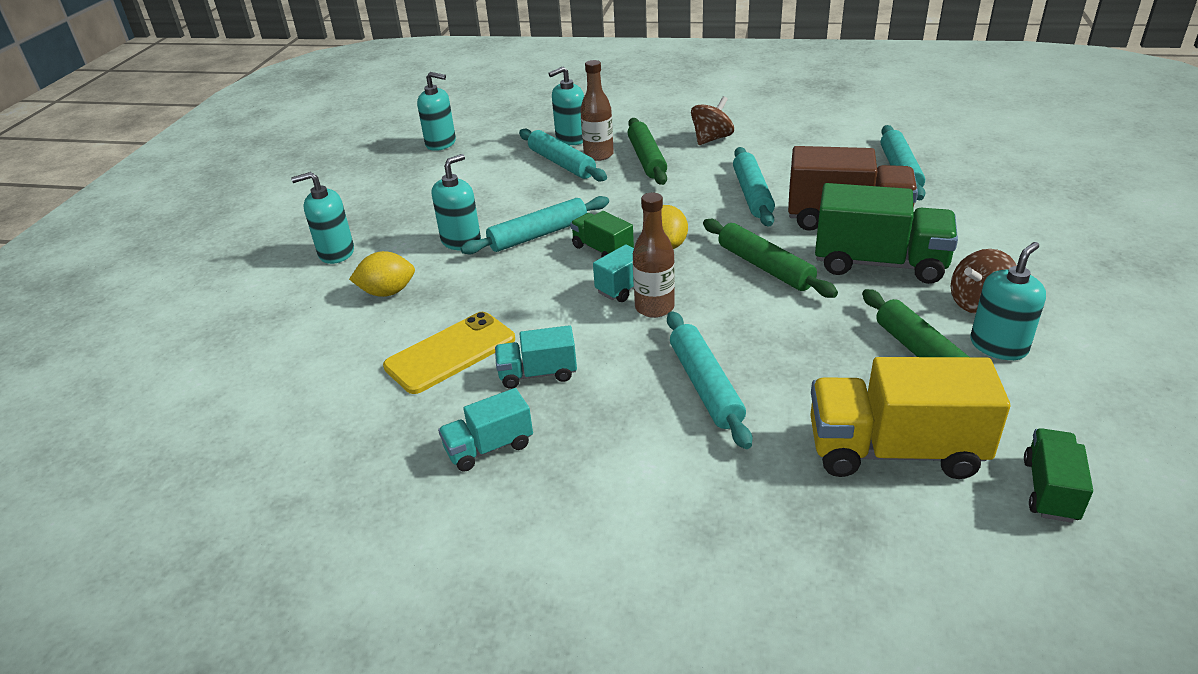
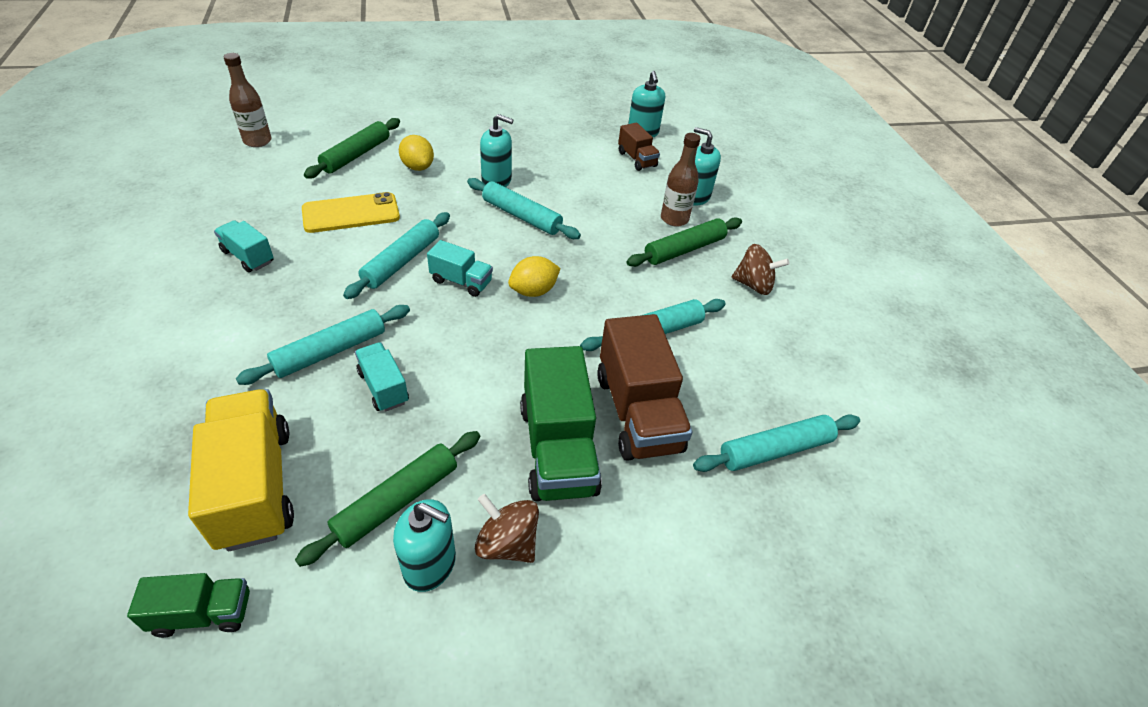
camera: 60 degrees right, 10 degrees up
turquoise soap dispenser [291,172,354,264] -> none
yellow phone [383,312,515,394] -> yellow phone turned 45 degrees counterclockwise [302,192,400,233]
turquoise truck [495,325,577,389] -> turquoise truck moved to [355,342,409,412]
turquoise rolling pin [519,129,607,182] -> turquoise rolling pin moved to [343,212,450,299]
green truck [570,211,634,257] -> none
brown bottle [633,193,675,318] -> brown bottle moved to [224,53,272,147]
green rolling pin [703,219,838,298] -> green rolling pin moved to [304,118,400,179]
none -> brown truck [618,123,660,171]

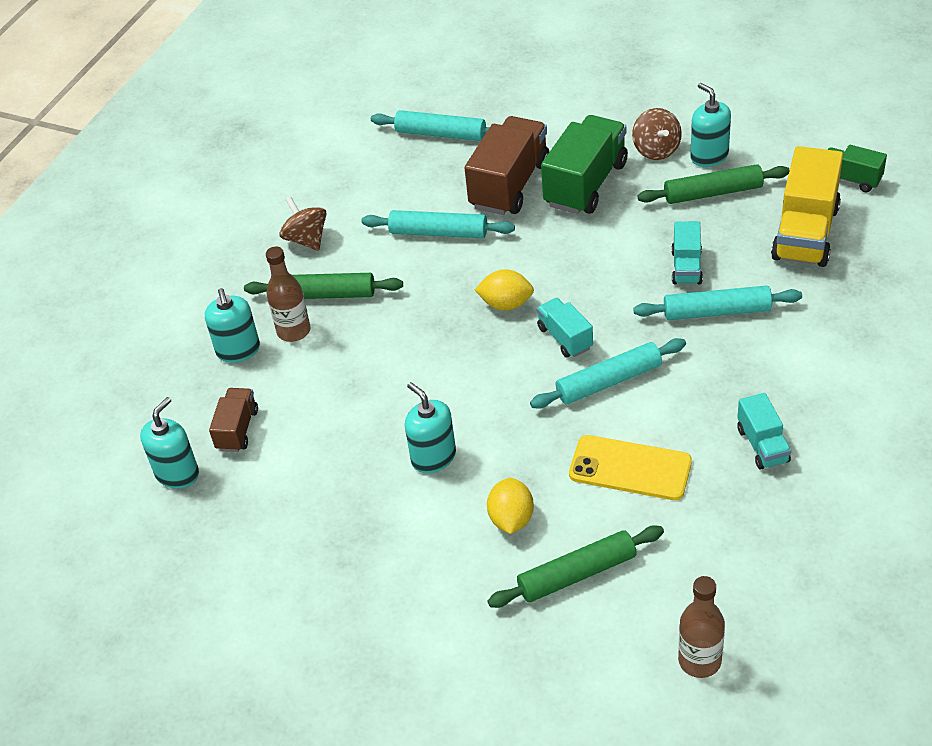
camera: 135 degrees left, 0 degrees up
turquoise rolling pin [467,178,581,239] -> none

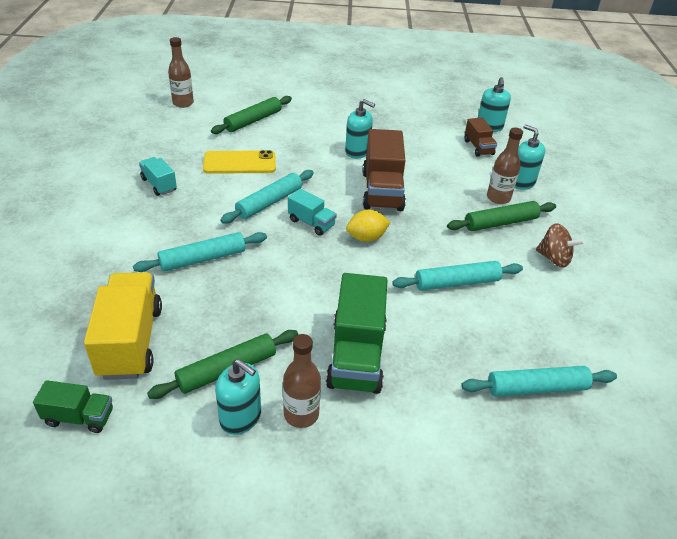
camera: 150 degrees right, 5 degrees down
brown truck [465,116,549,215] -> brown truck moved to [363,129,406,211]
yellow lemon [487,478,534,534] -> none
brown spinning top [632,108,682,160] -> brown bottle [283,334,321,428]
turquoise truck [671,221,703,284] -> none

